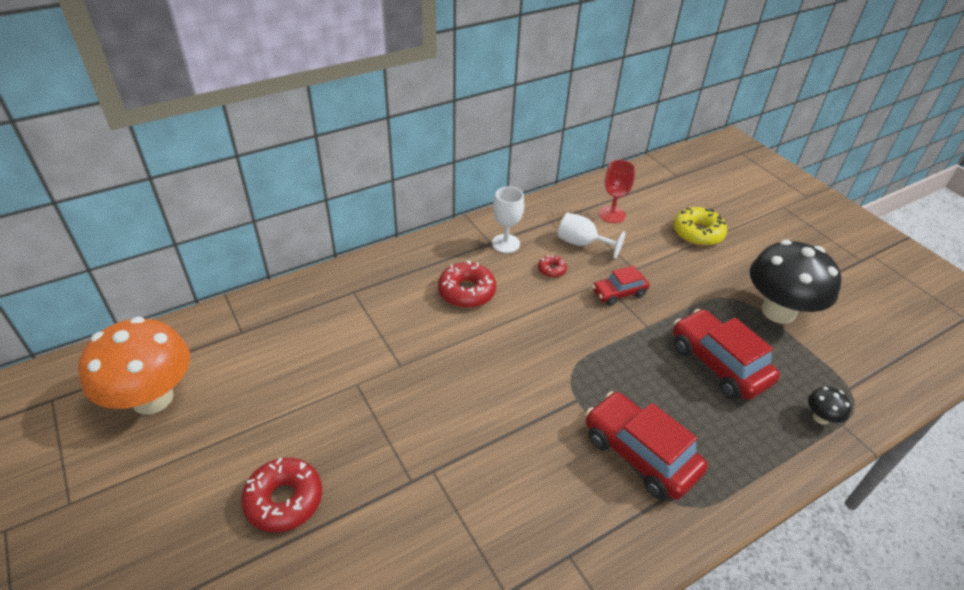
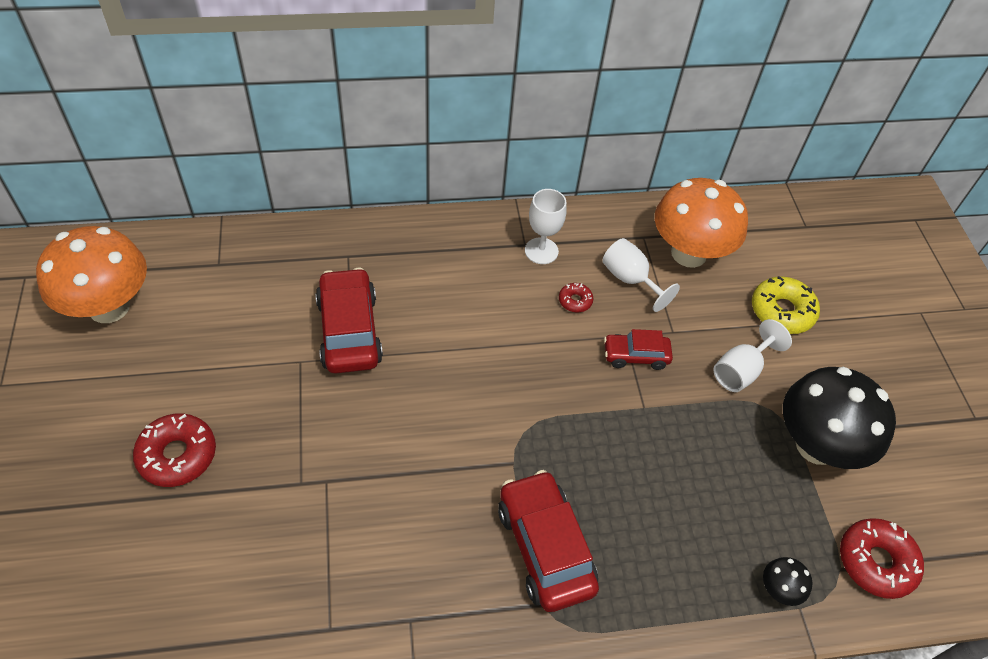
camera: 20 degrees right, 10 degrees up
red donut [438,261,496,308] -> red donut moved to [840,518,924,599]
red goblet [599,160,636,223] -> orange mushroom [655,178,748,268]
red car [673,309,780,400] -> red car moved to [315,268,383,374]
none -> white goblet [713,319,792,392]

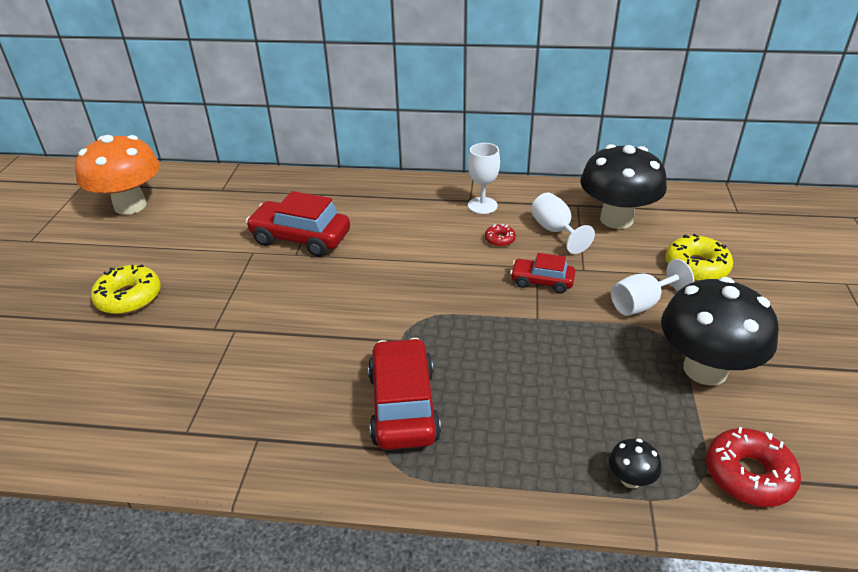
camera: 20 degrees right, 15 degrees down
red donut [133,413,216,487] -> yellow donut [91,264,161,314]
red car [315,268,383,374] -> red car turned 75 degrees counterclockwise [246,191,350,257]
orange mushroom [655,178,748,268] -> black mushroom [580,144,667,229]

